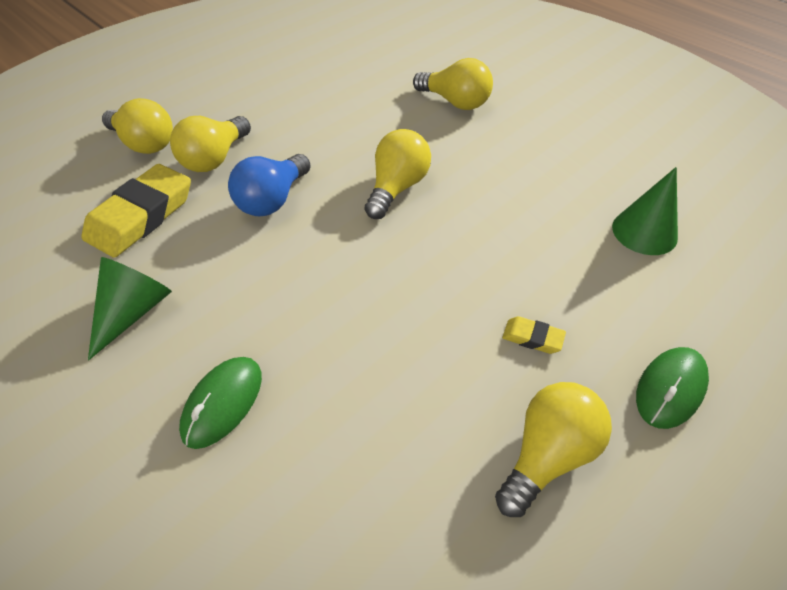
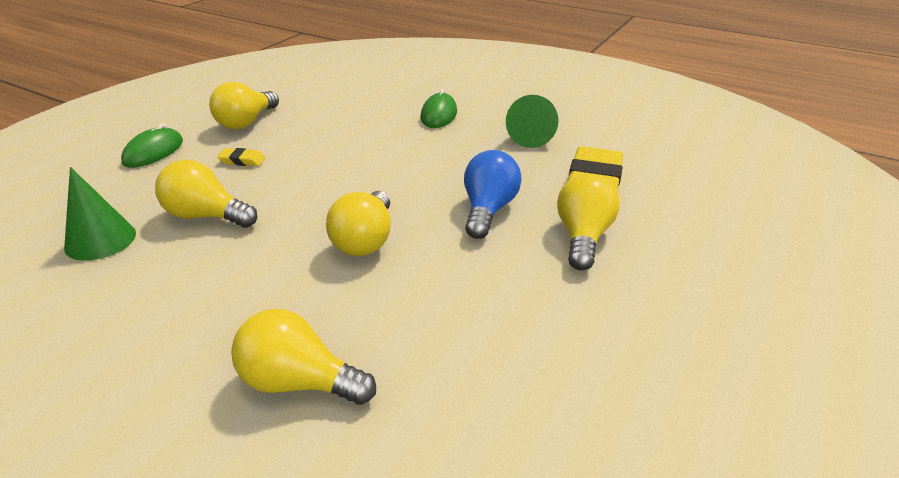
camera: 165 degrees right, 15 degrees down
yellow light bulb [102,98,173,154] -> yellow light bulb moved to [155,160,257,228]

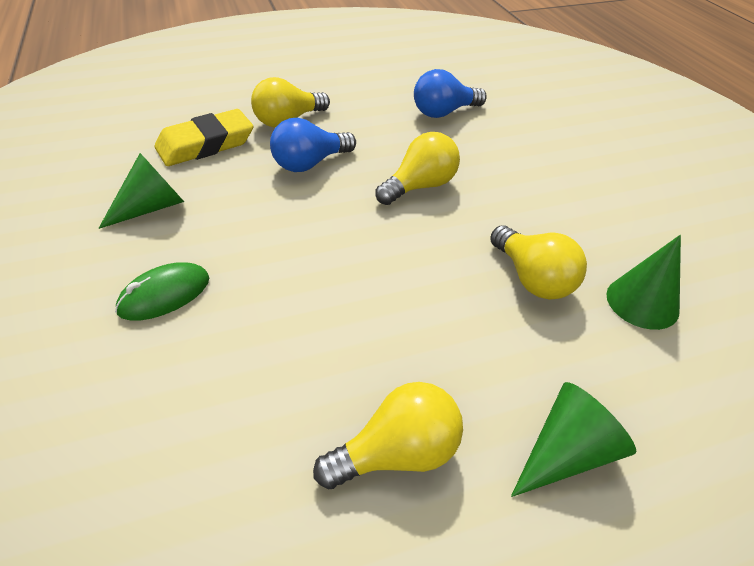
camera: 140 degrees left, 10 degrees up
green mouse [121,124,183,168] -> green cone [511,382,636,497]
yellow eraser [217,148,265,166] -> none
yellow light bulb [231,309,376,405] -> none
none -> blue light bulb [414,69,487,118]

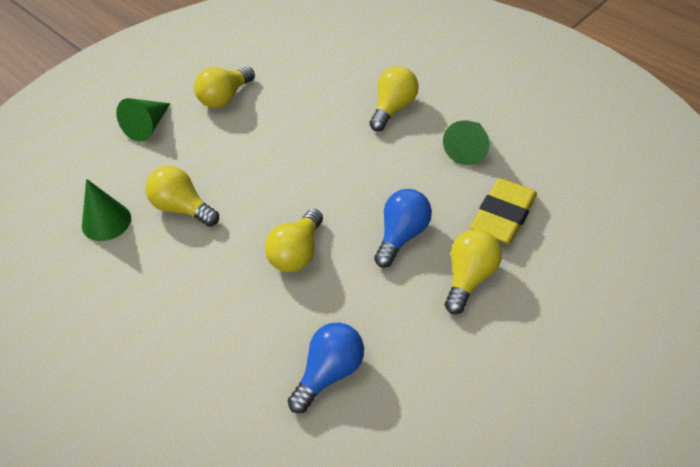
camera: 155 degrees right, 5 degrees up
green mouse [115,263,209,321] -> yellow light bulb [370,66,419,131]

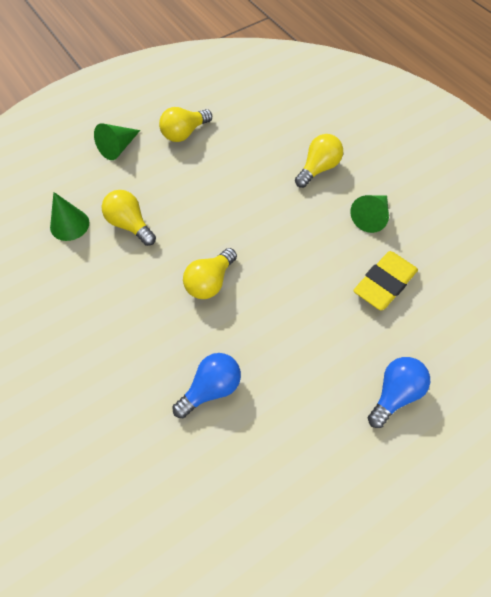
camera: 10 degrees right, 10 degrees up
blue light bulb [374,189,432,268] -> blue light bulb moved to [368,357,430,428]
yellow light bulb [445,229,502,314] -> none

